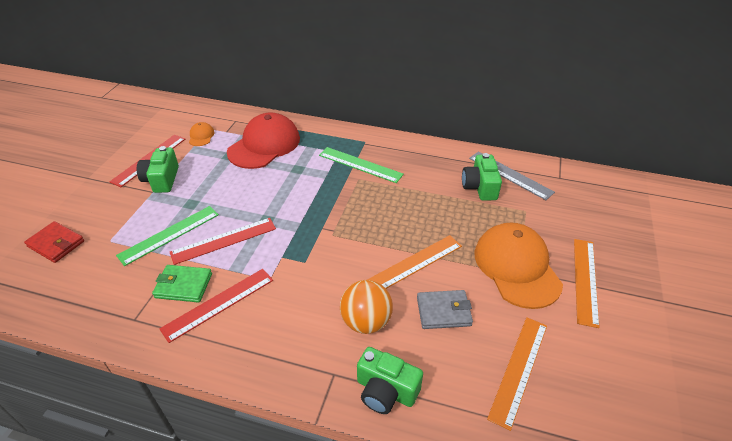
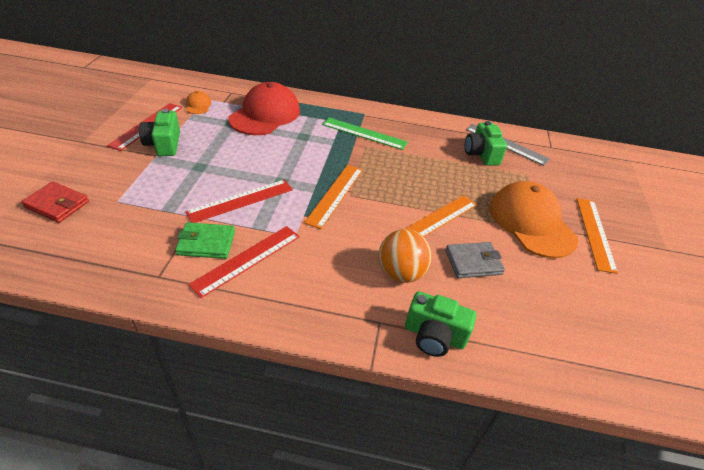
camera: 10 degrees left, 0 degrees up
green ruler [116,206,219,266] -> none
orange ruler [487,317,547,431] -> orange ruler moved to [304,165,363,229]

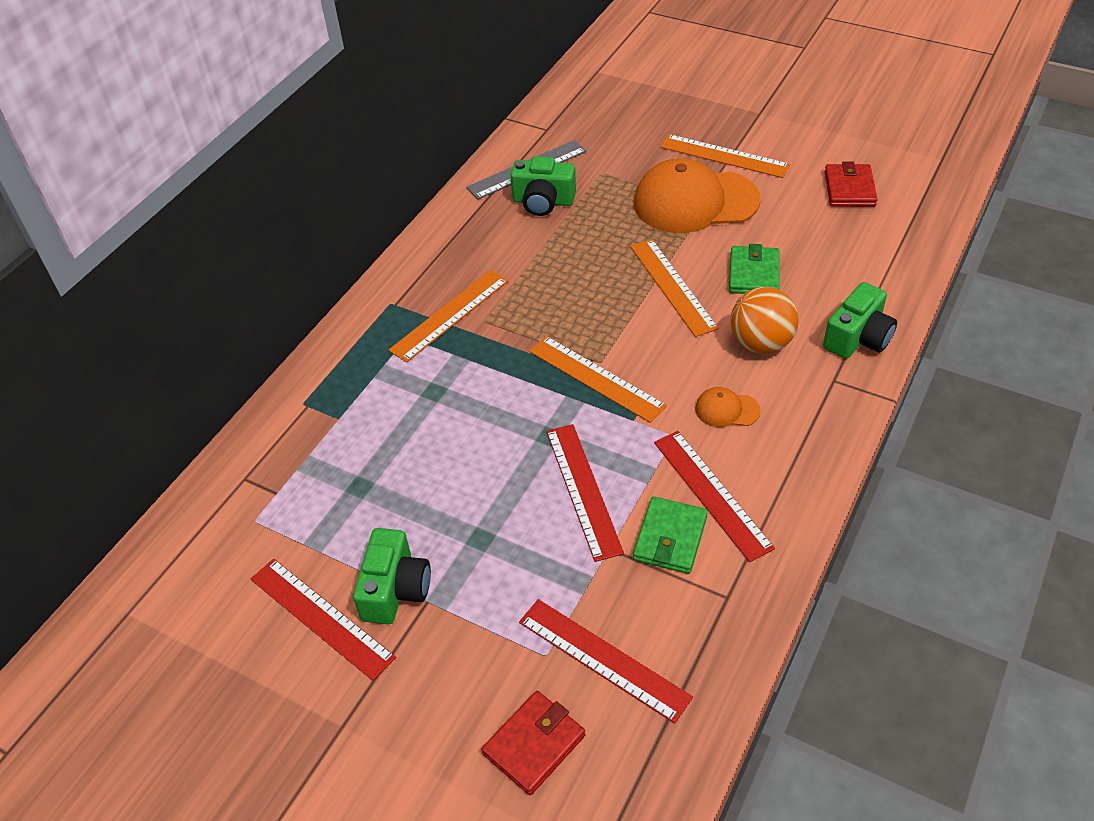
camera: 65 degrees left, 5 degrees up
green camera [139,109,180,156] -> green camera turned 90 degrees counterclockwise [353,528,431,624]
orange cap [186,91,211,114] -> orange cap moved to [695,387,761,427]
red cap [228,82,300,135] -> none
green ruler [322,117,408,150] -> orange ruler [389,270,508,363]
grey wallet [445,242,505,278] -> green wallet [729,244,780,294]
none -> red ruler [519,599,693,723]
none -> red wallet [825,161,878,207]

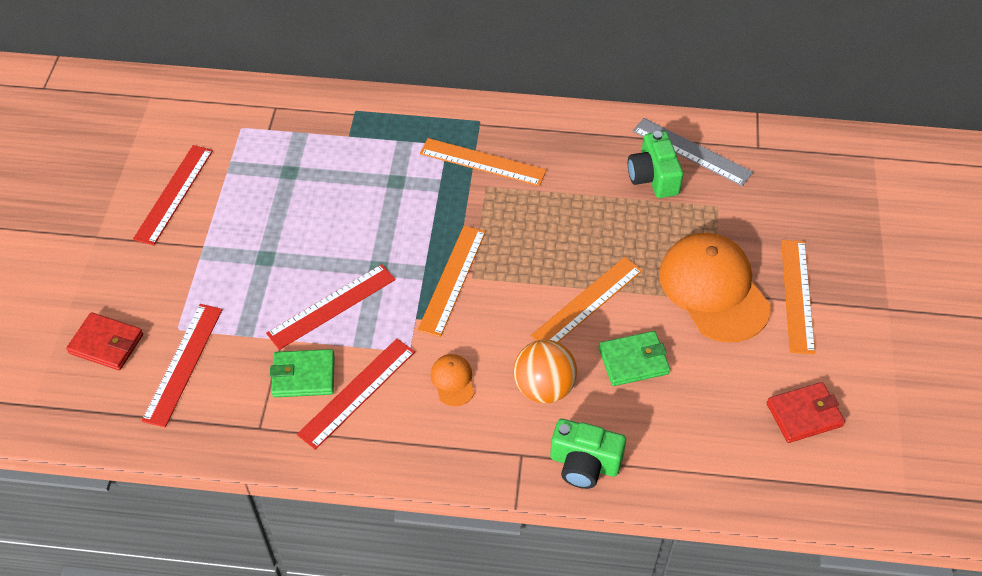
camera: 65 degrees right, 5 degrees up
green camera [353,528,431,624] -> none

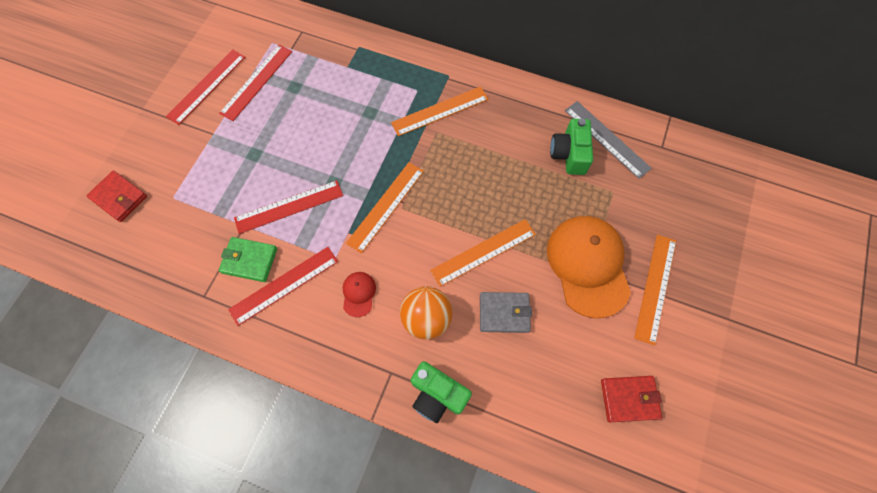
camera: 15 degrees right, 15 degrees up
red ruler [141,304,223,427] -> red ruler moved to [219,45,292,121]
orange ruler [420,138,547,186] -> orange ruler turned 60 degrees counterclockwise [391,86,489,136]
orange cap [430,354,475,406] -> red cap [343,272,376,317]
green wallet [598,331,670,386] -> grey wallet [480,292,532,333]

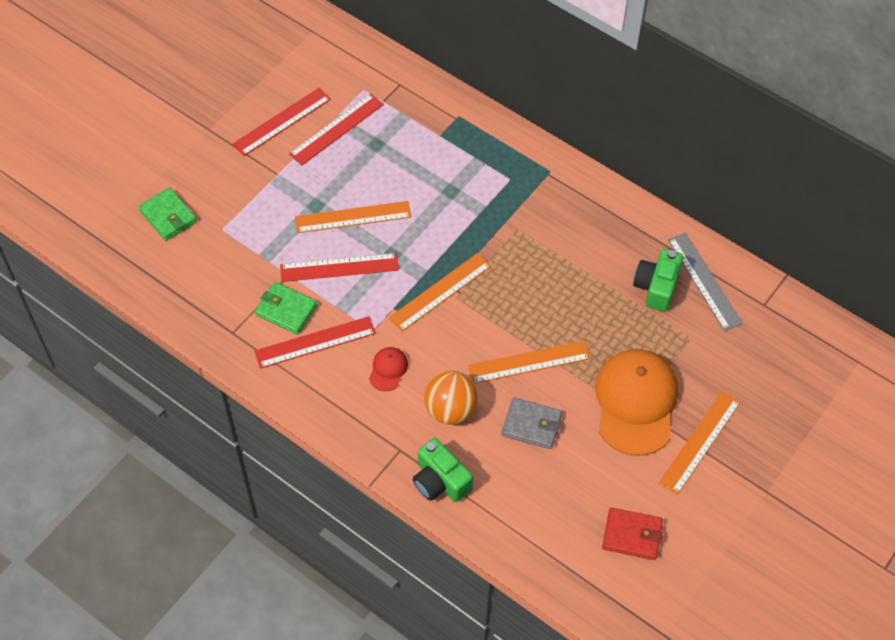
camera: 15 degrees right, 10 degrees down
red wallet [86,171,147,222] -> green wallet [138,187,197,241]
orange ruler [391,86,489,136] -> orange ruler moved to [295,201,411,233]

